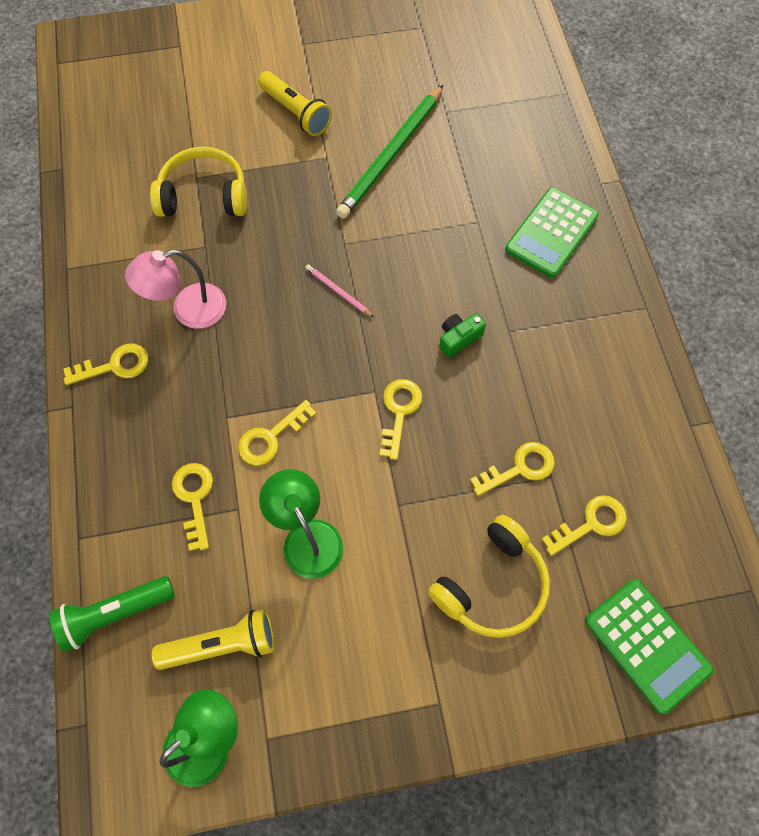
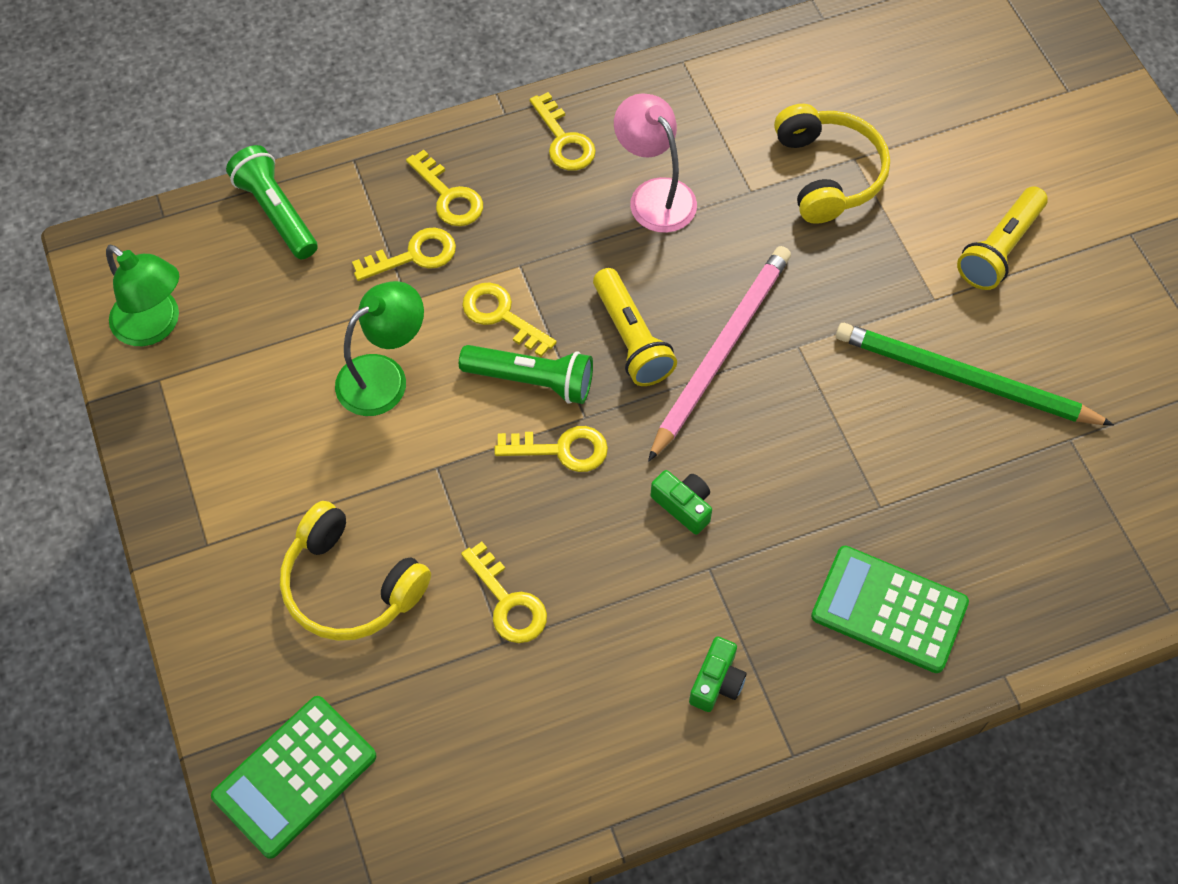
camera: 80 degrees right, 5 degrees down
yellow flashlight [152,609,274,670] -> yellow flashlight moved to [593,268,677,386]
pink pencil [305,264,374,317] -> pink pencil [648,246,791,462], size x2.32
yellow key [542,495,627,556] -> yellow key moved to [406,150,483,226]
none -> green flashlight [459,345,593,404]
none -> green camera [689,636,747,712]

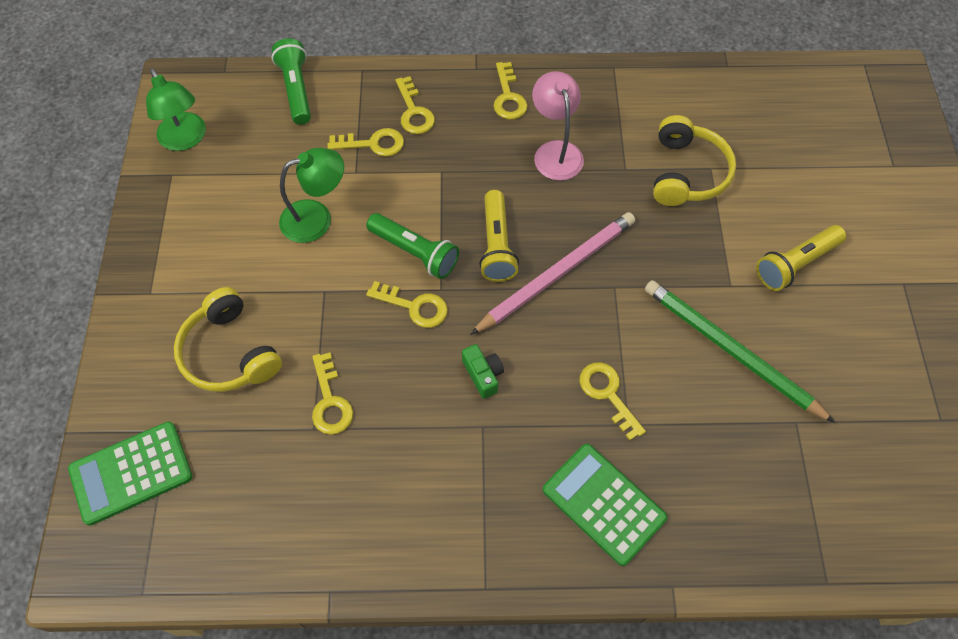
camera: 20 degrees right, 0 degrees up
yellow key [462,283,557,357] -> yellow key moved to [579,362,646,441]
green camera [689,636,747,712] -> none

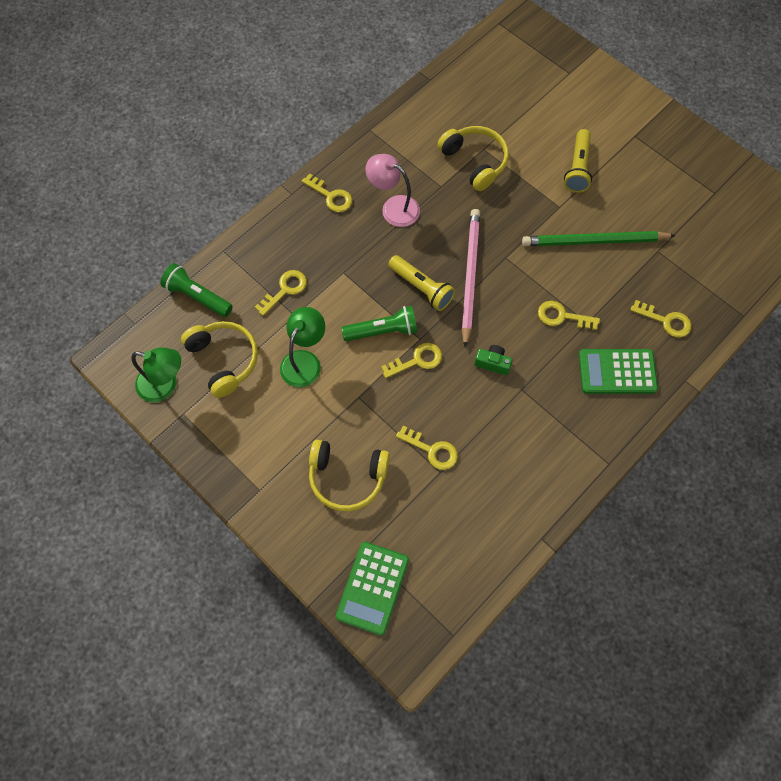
camera: 45 degrees left, 5 degrees up
yellow key [396,76,435,134] -> yellow key moved to [630,300,692,338]
none -> yellow headphones [181,321,258,398]

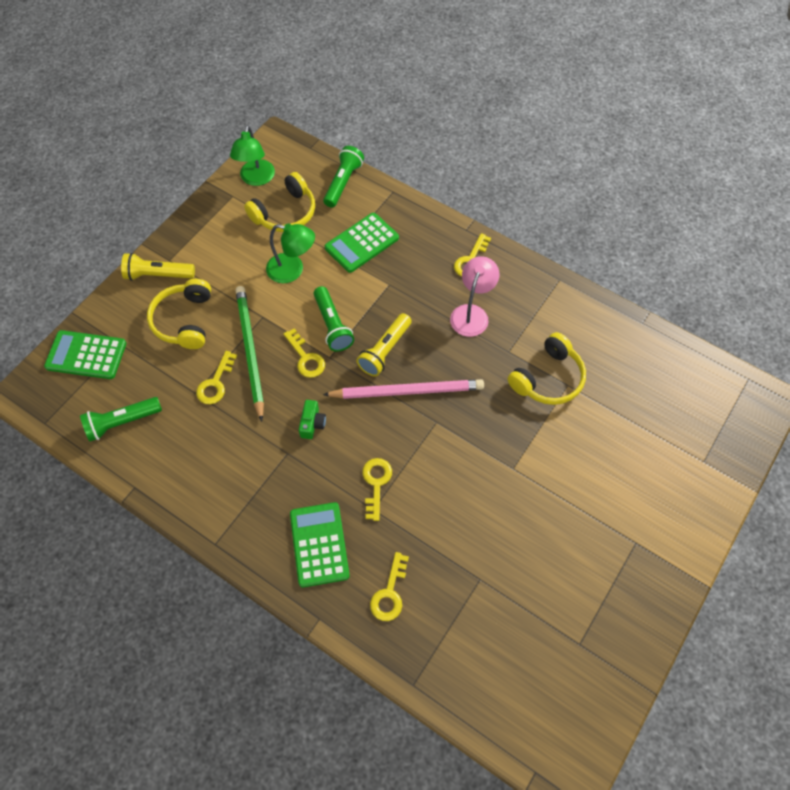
camera: 80 degrees right, 5 degrees down
yellow key [255,270,307,316] -> green calculator [325,213,399,273]
green pencil [522,231,676,246] -> green pencil moved to [236,286,264,422]
yellow flashlight [564,129,592,193] -> yellow flashlight moved to [121,253,195,281]
none -> green flashlight [80,397,162,441]

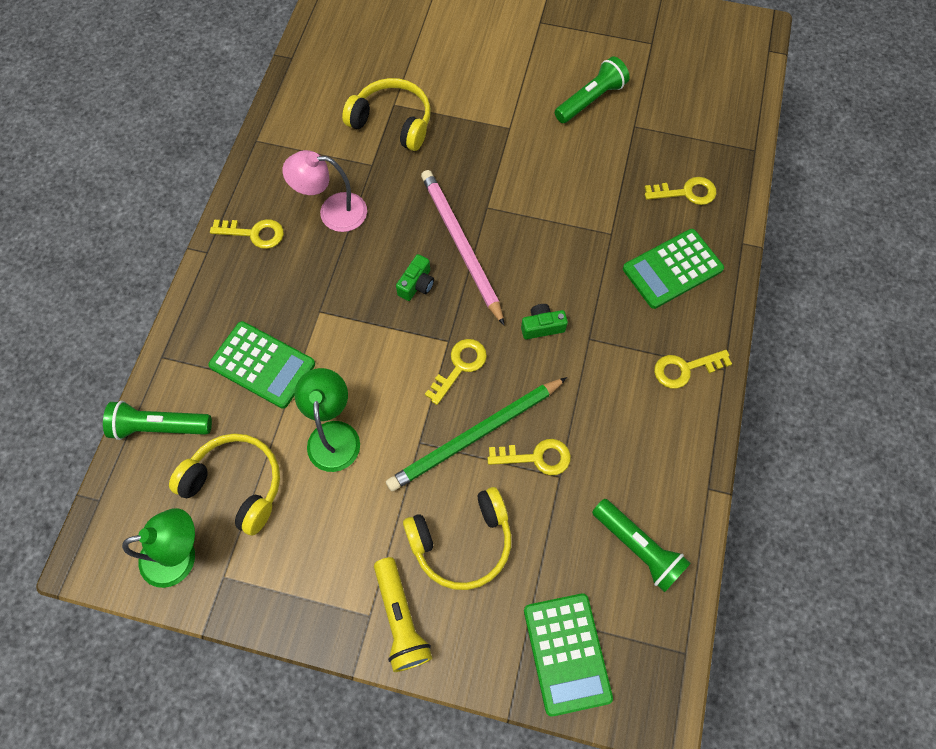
camera: 110 degrees left, 5 degrees up
green flashlight [314,286,354,352] -> green flashlight moved to [555,56,630,123]
yellow flashlight [356,313,412,377] -> green camera [396,254,434,301]
yellow key [362,458,392,521] -> yellow key moved to [654,350,732,389]

